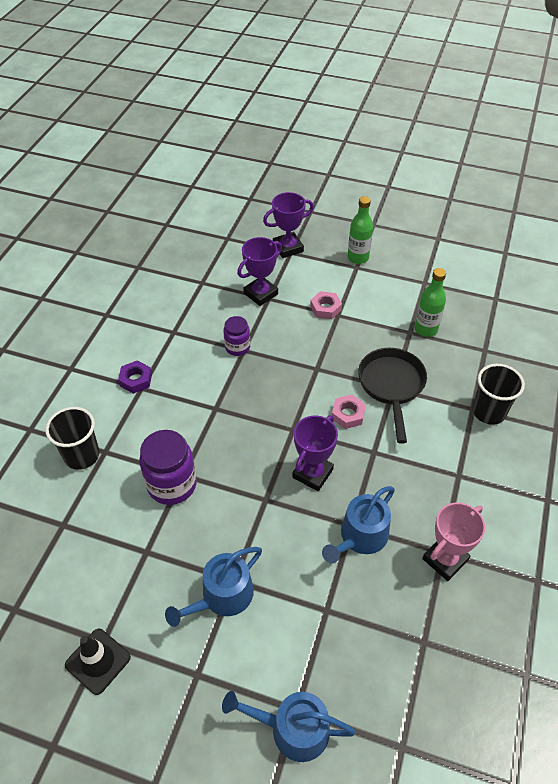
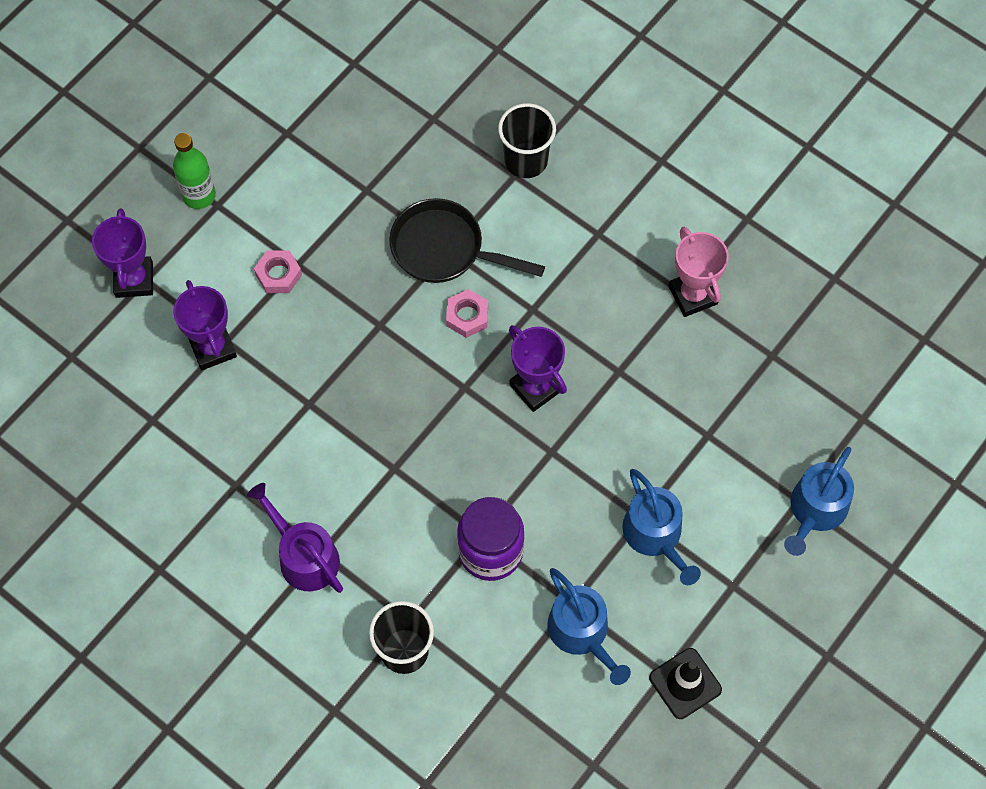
camera: 70 degrees left, 15 degrees up
purple nut [118,360,152,394] -> purple watering can [247,483,343,593]
purple jar [223,316,250,356] -> none
blue watering can [322,486,395,563] -> blue watering can moved to [547,568,631,685]
green bottle [414,268,446,337] -> none

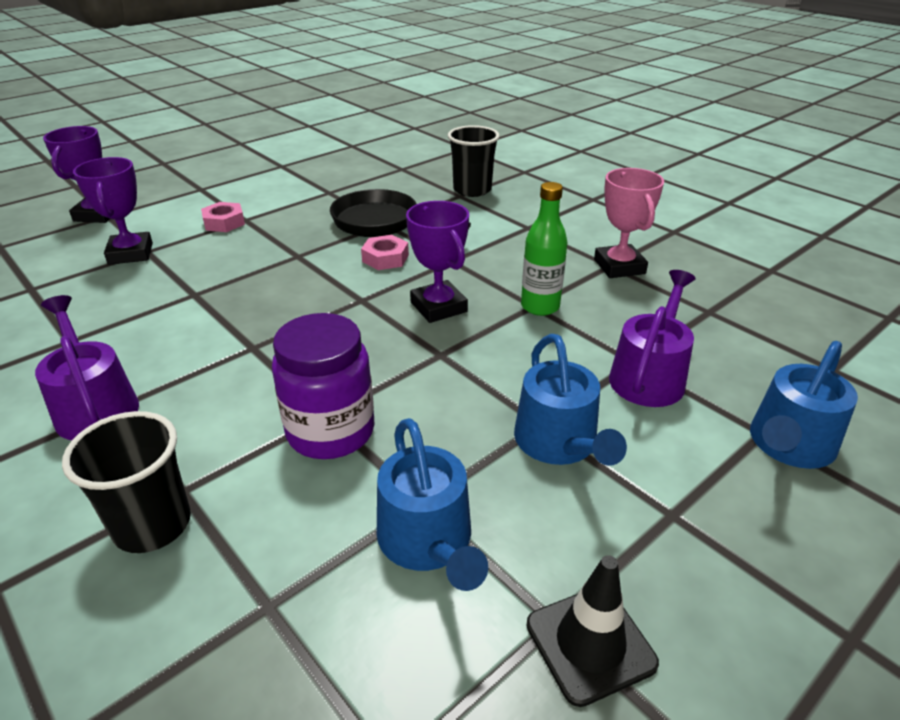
camera: 10 degrees right, 30 degrees down
green bottle [173,133,216,209] -> green bottle moved to [521,182,567,316]
none -> purple watering can [609,270,696,407]

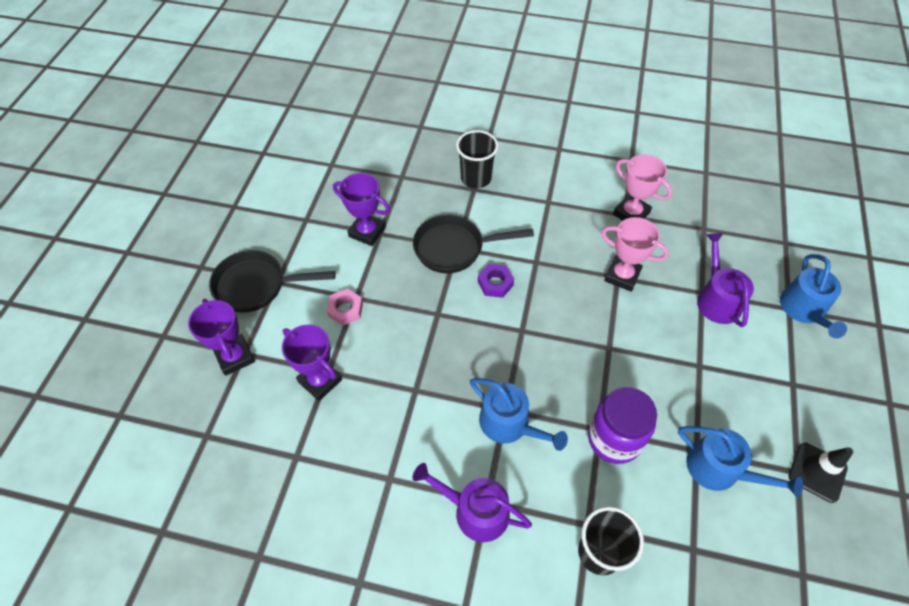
camera: 35 degrees left, 20 degrees up
pink nut [361,235,409,270] -> purple nut [478,264,514,298]
purple trophy [406,201,469,323] -> purple trophy moved to [333,173,390,246]
blue watering can [514,334,627,466] -> blue watering can moved to [470,378,568,451]
green bottle [521,182,567,316] -> pink trophy [601,217,669,292]
none -> black pan [209,250,335,313]

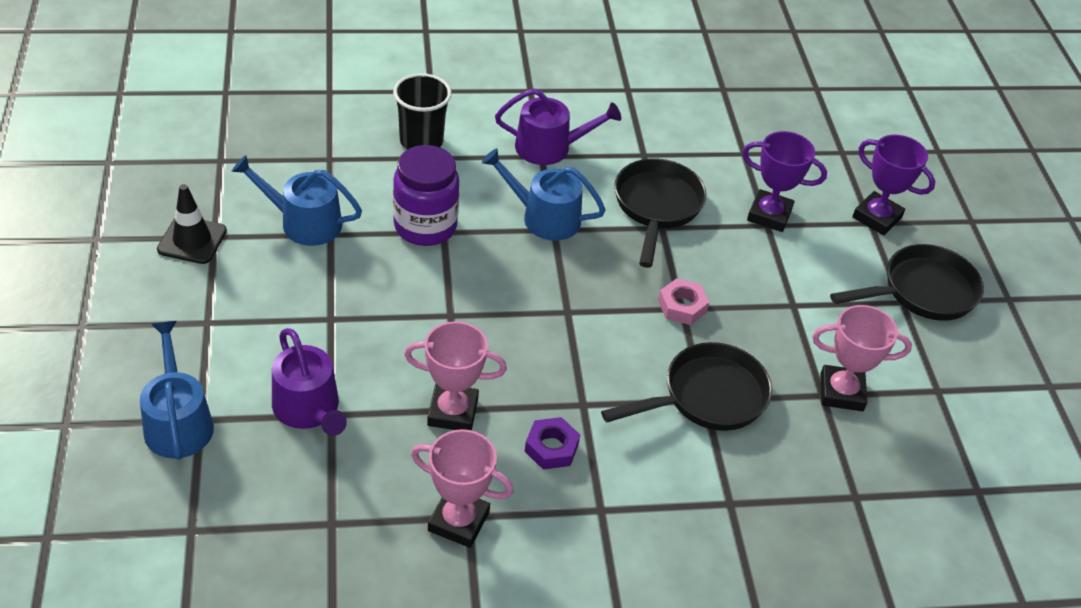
camera: 155 degrees right, 10 degrees down
pink nut [327,289,363,326] -> pink nut moved to [658,278,709,325]
purple trophy [333,173,390,246] -> pink trophy [812,305,912,411]
black cup [456,130,498,188] -> none
purple nut [478,264,514,298] -> purple nut moved to [525,417,580,470]
none -> black pan [615,159,706,268]

